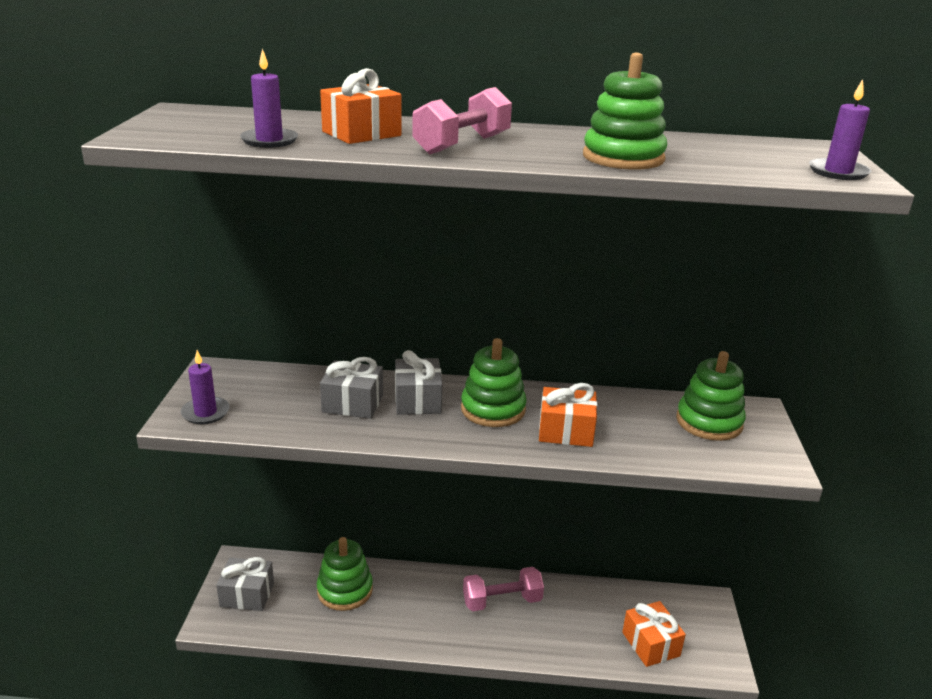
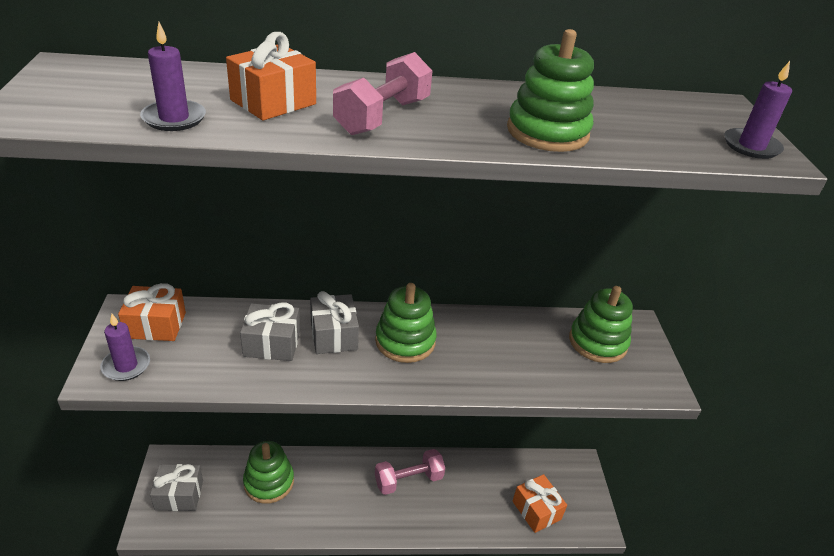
camera: 10 degrees left, 10 degrees up
orange gift [539,383,597,447] -> orange gift moved to [118,283,186,341]

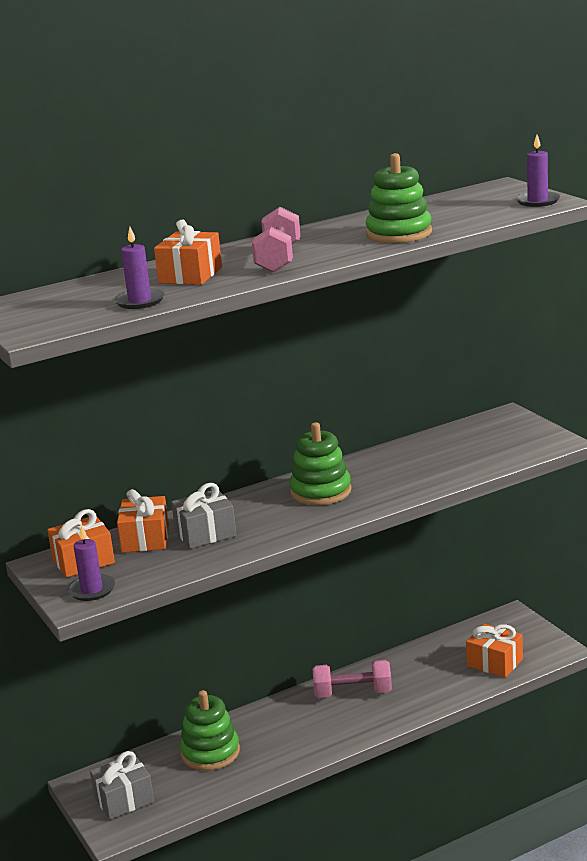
camera: 20 degrees left, 15 degrees down
grey gift [310,291,359,354] -> none
pink dumbbell [375,449,445,495] -> pink dumbbell turned 45 degrees clockwise [312,660,392,698]
green stacking toy [569,286,633,363] -> none
none -> orange gift [117,489,169,553]

